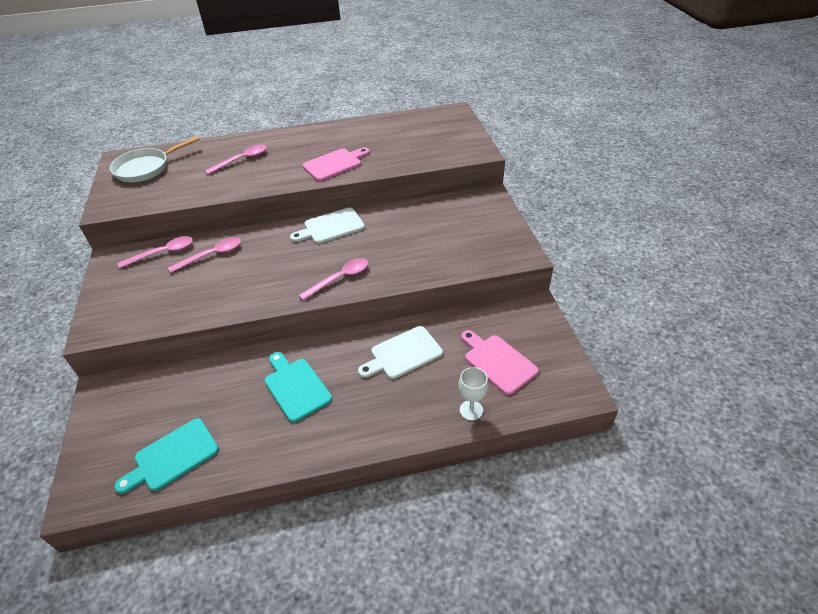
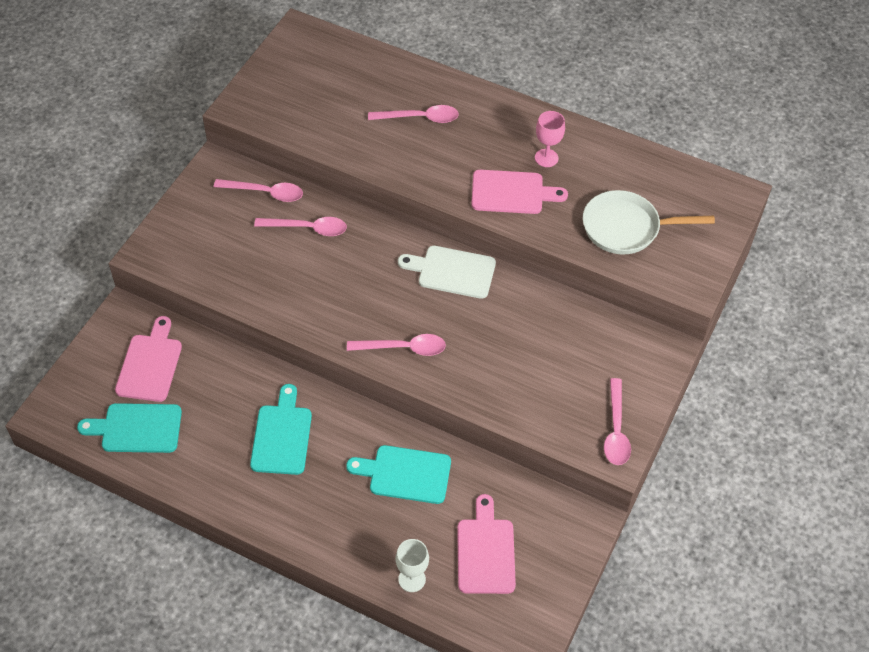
camera: 35 degrees right, 10 degrees up
white pan [110,136,200,182] -> white pan moved to [583,190,715,255]
white cutting board [358,326,443,379] -> turquoise cutting board [346,445,451,504]
none -> pink cutting board [115,316,182,402]
none -> pink goblet [535,111,565,167]
none -> pink spoon [604,378,631,465]

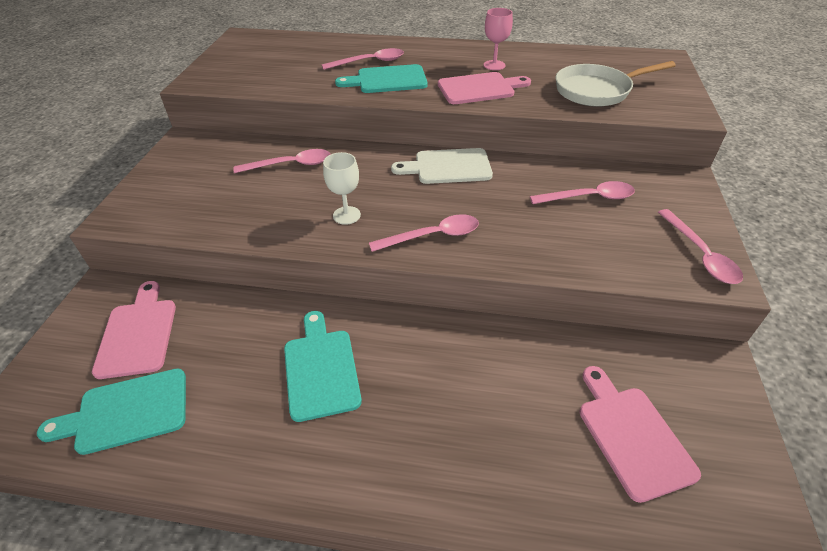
camera: 15 degrees left, 10 degrees down
pink spoon [214,179,303,202] -> pink spoon moved to [530,181,635,204]
turquoise cutting board [346,445,451,504] -> turquoise cutting board moved to [335,64,428,93]
white goblet [395,539,429,592] -> white goblet moved to [323,152,361,225]

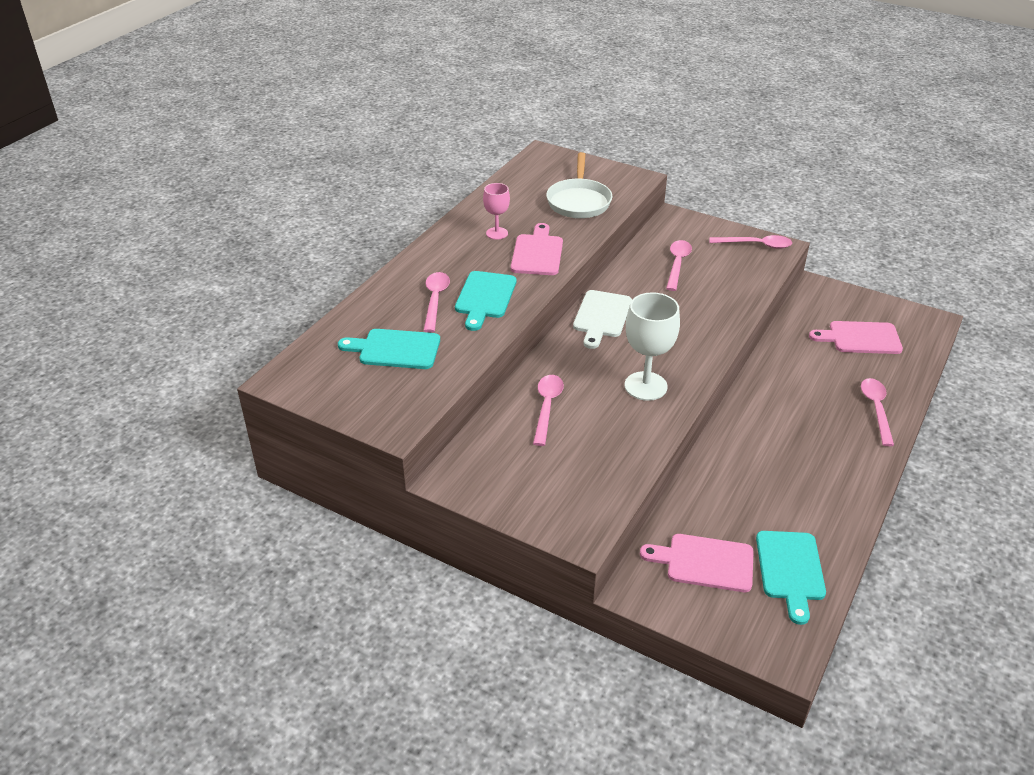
camera: 70 degrees left, 5 degrees down
turquoise cutting board [284,311,362,422] -> turquoise cutting board moved to [338,329,440,369]
white goblet [323,152,361,225] -> white goblet [625,292,680,401], size x1.71
pink spoon [369,214,479,252] -> pink spoon moved to [861,378,894,446]

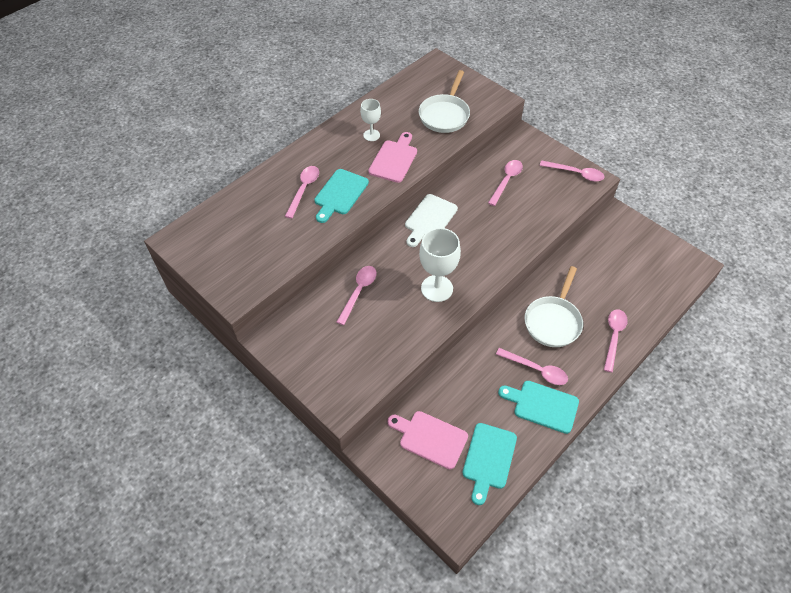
camera: 15 degrees right, 15 degrees up
turquoise cutting board [338,329,440,369] -> turquoise cutting board moved to [498,381,579,434]
pink goblet [483,183,510,240] -> white goblet [360,99,381,141]
pink cutting board [809,321,903,354] -> none
none -> pink spoon [496,348,568,385]
none -> white pan [525,266,583,347]

